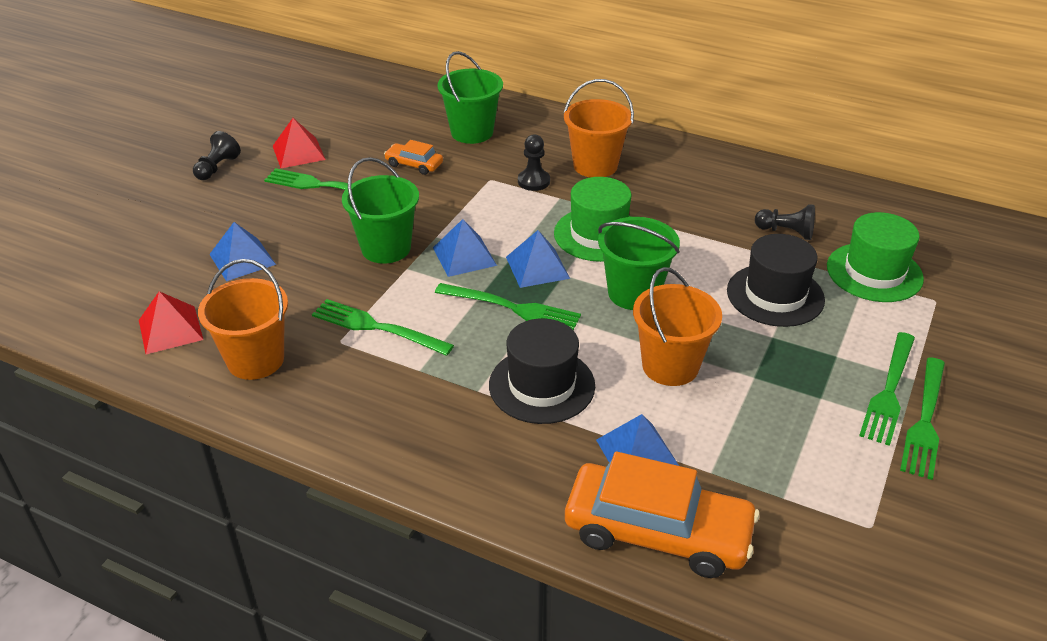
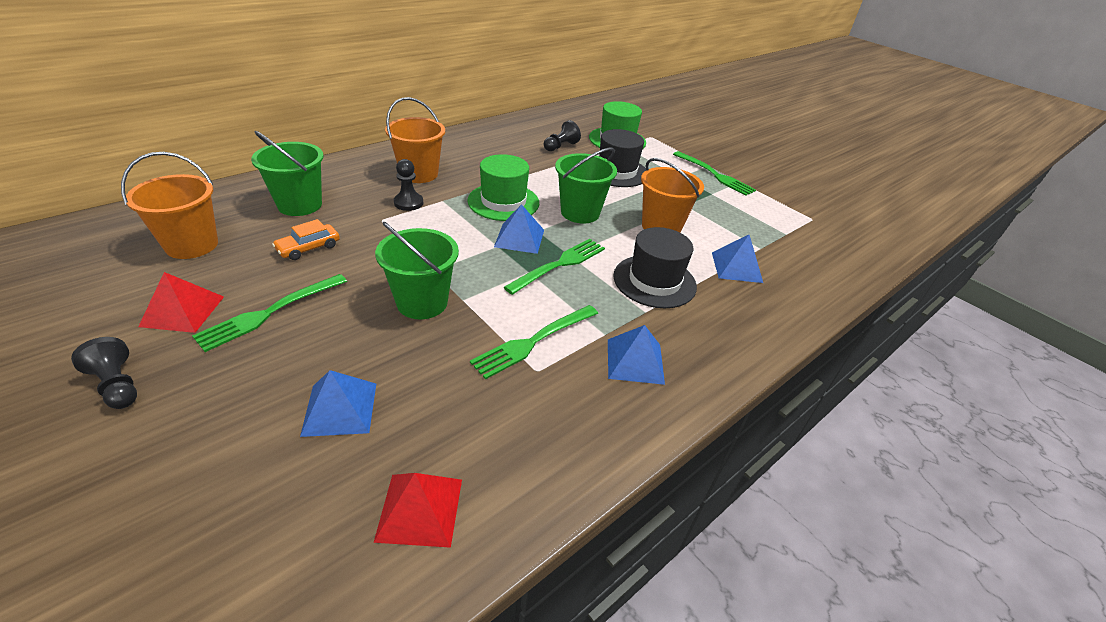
camera: 70 degrees left, 0 degrees up
orange bucket [198,259,288,380] -> orange bucket moved to [121,152,218,259]
blue pyramid [433,219,497,277] -> blue pyramid moved to [608,325,665,385]
orange car [565,451,760,578] -> none
green fork [900,357,945,480] -> none

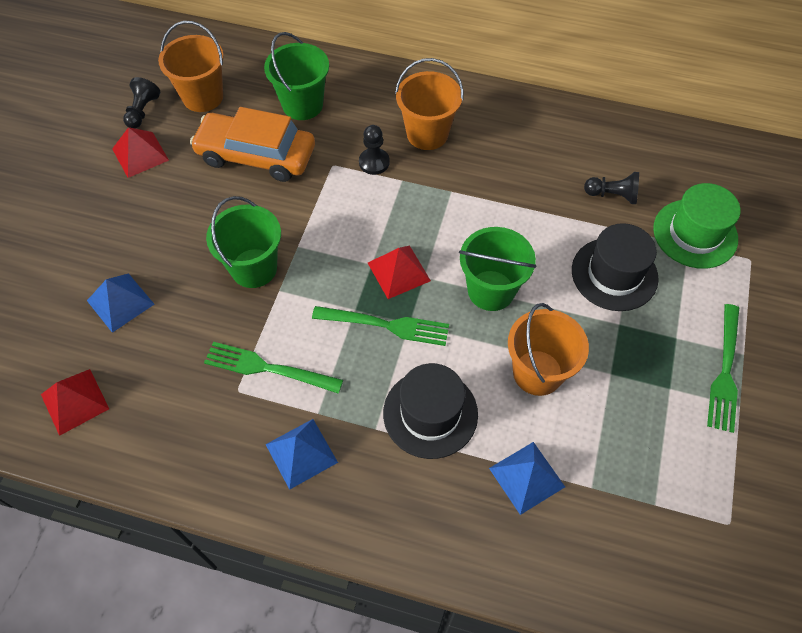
camera: 60 degrees right, 20 degrees up
black pawn [71,337,137,409] -> black pawn moved to [123,77,160,129]
green fork [192,274,347,352] -> none
orange car [272,219,340,260] -> orange car [190,107,315,182], size x2.12
green hat [467,154,539,221] -> none
blue pyramid [494,204,544,254] -> red pyramid [368,245,431,299]

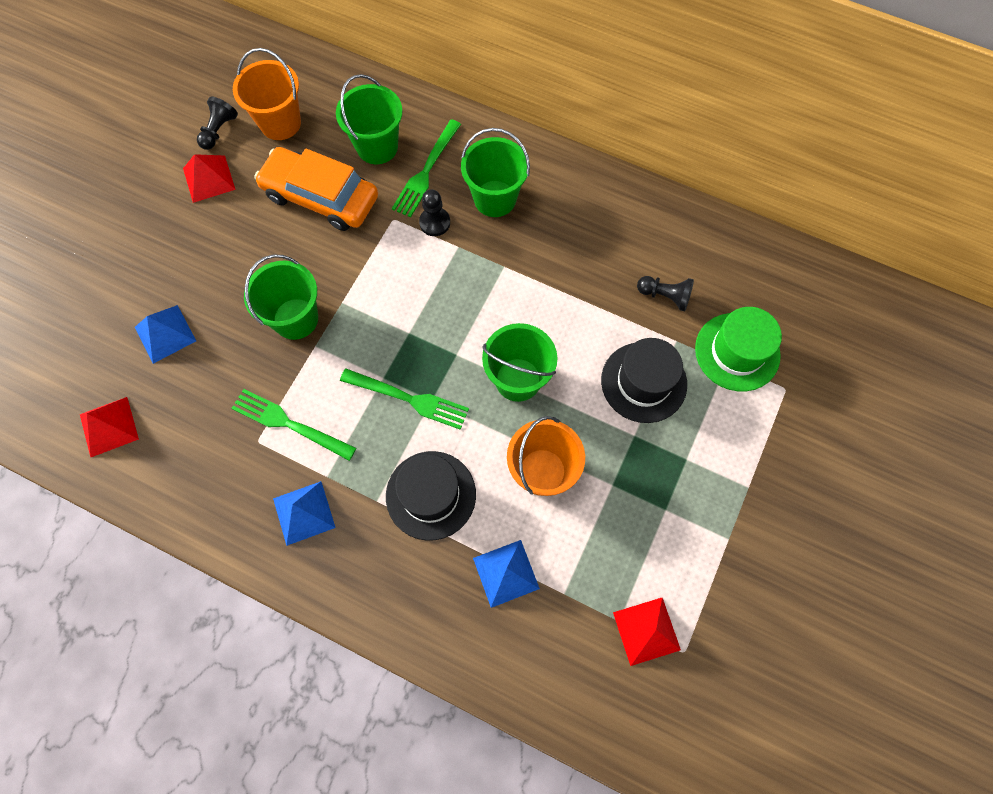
camera: 10 degrees right, 10 degrees up
red pyramid [368,245,431,299] -> red pyramid moved to [613,598,681,666]
orange bucket [395,58,464,150] -> green bucket [461,128,530,217]
green fork [707,304,739,433] -> green fork moved to [392,119,461,218]

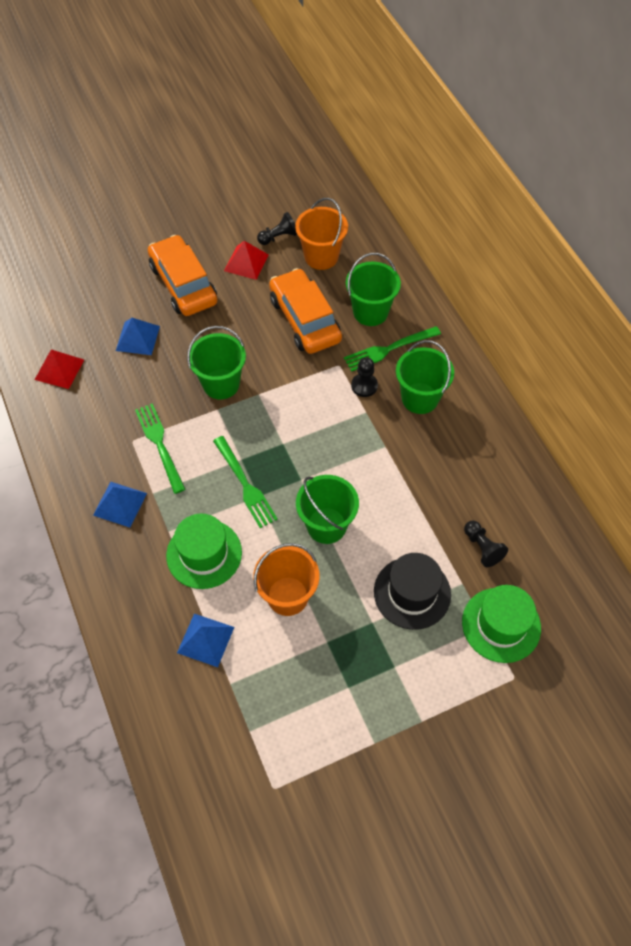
camera: 40 degrees right, 10 degrees down
black hat [386,451,476,541] -> green hat [166,514,242,589]
red pyramid [613,598,681,666] -> none
none -> orange car [148,235,217,316]

